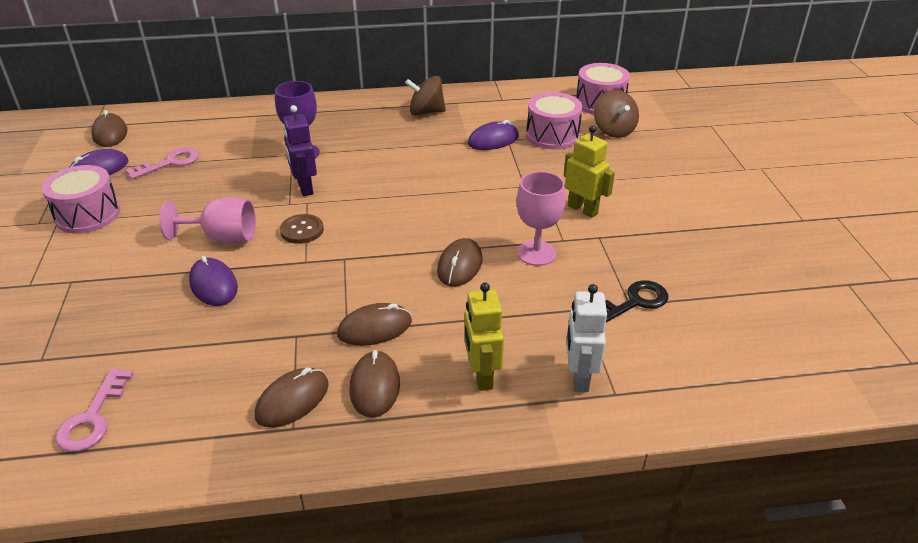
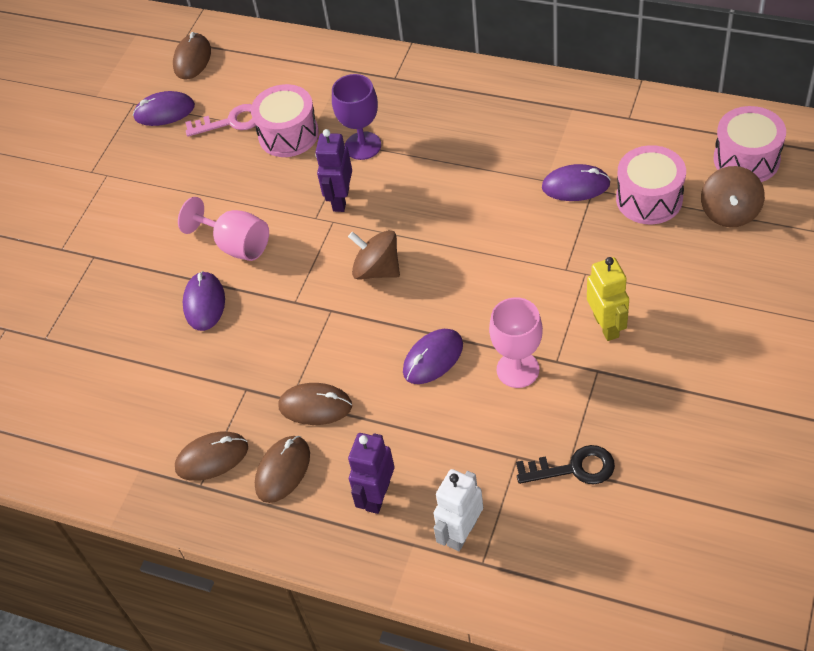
camera: 35 degrees right, 15 degrees up
pink drum [42,165,120,233] -> pink drum moved to [251,84,319,157]
pink key [55,368,134,452] -> none
brown button [280,214,324,244] -> none
brown spinning top [405,76,446,116] -> brown spinning top moved to [348,230,400,280]
brown mouse [437,238,483,287] -> purple mouse [403,329,463,384]
yellow robot [464,282,504,391] -> purple robot [348,433,394,514]

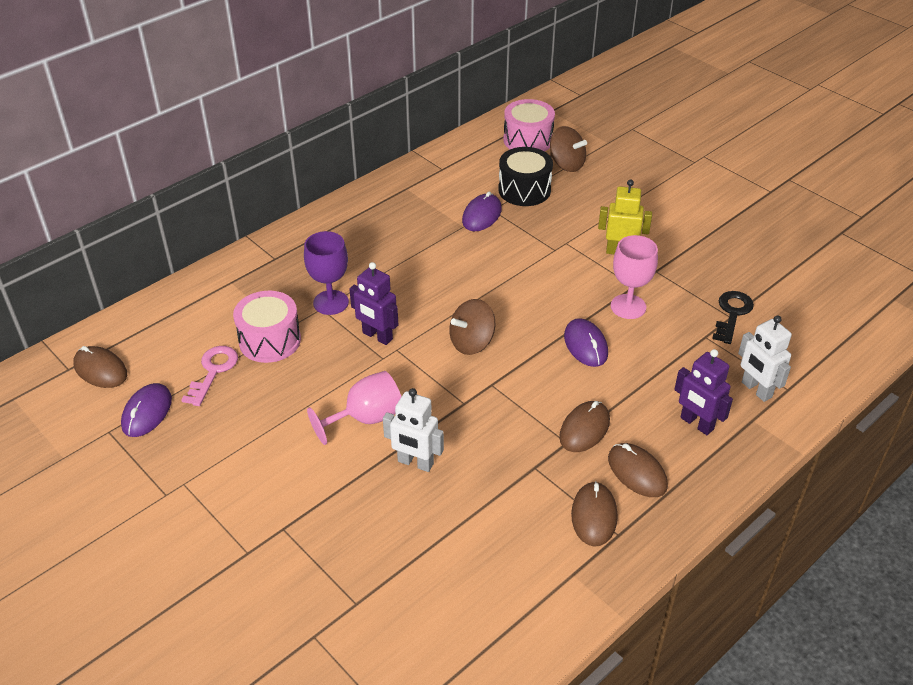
camera: 70 degrees left, 10 degrees down
purple mouse [183,271,225,331] -> white robot [383,388,444,472]
pink drum [616,145,686,224] -> black drum [498,147,553,206]

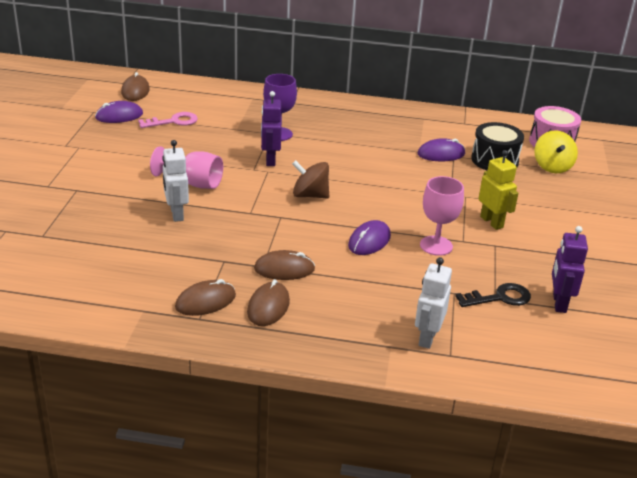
camera: 50 degrees right, 10 degrees down
pink drum [233,291,301,363] -> none
brown spinning top [550,126,587,172] -> yellow spinning top [534,130,578,173]
purple robot [674,349,733,435] -> purple robot moved to [552,226,588,313]

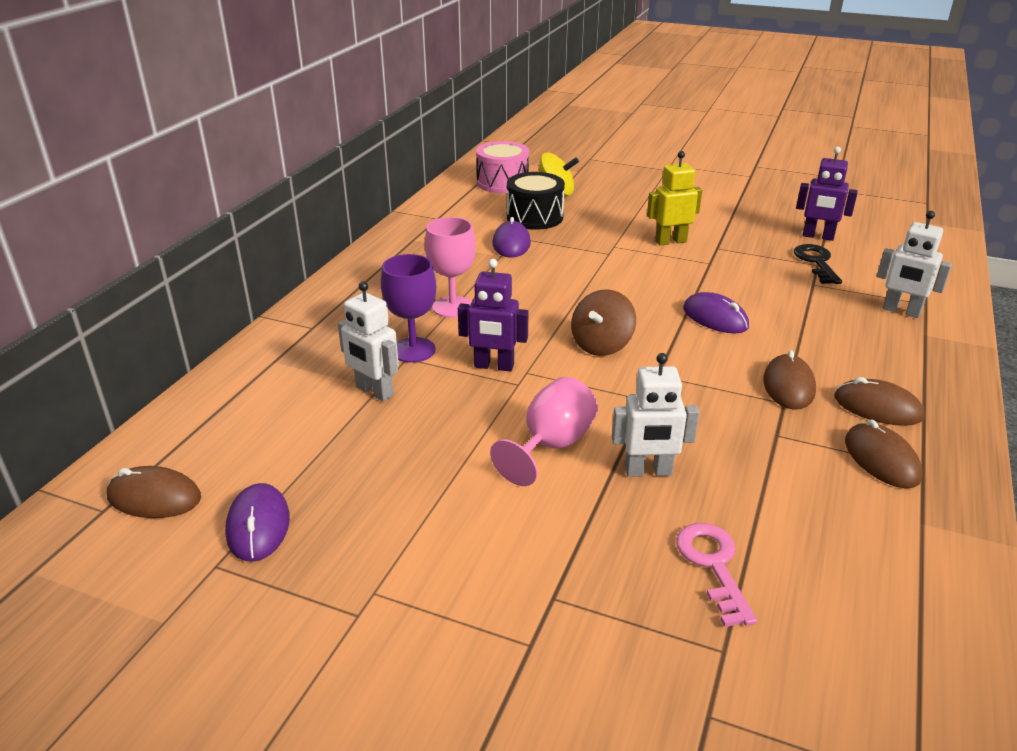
camera: 75 degrees left, 0 degrees up
pink key [138,112,198,128] -> pink key moved to [676,523,757,627]
pink goblet [420,176,464,256] -> pink goblet moved to [425,217,476,318]
none -> white robot [338,281,399,402]

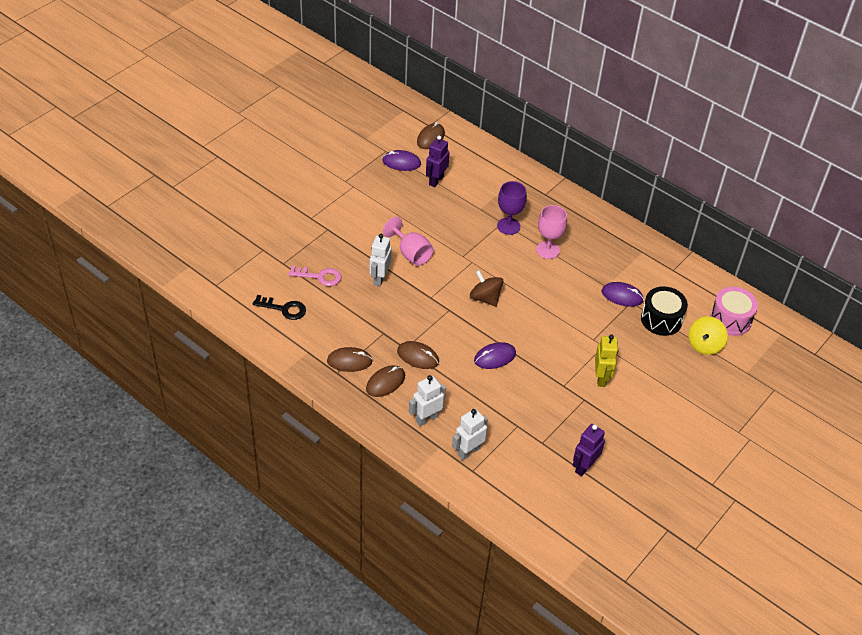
camera: 105 degrees right, 15 degrees up
white robot [338,281,399,402] -> white robot moved to [409,375,446,426]
purple robot [458,259,528,372] -> purple robot moved to [426,135,450,187]
black key [794,244,842,284] -> black key moved to [253,295,306,320]

